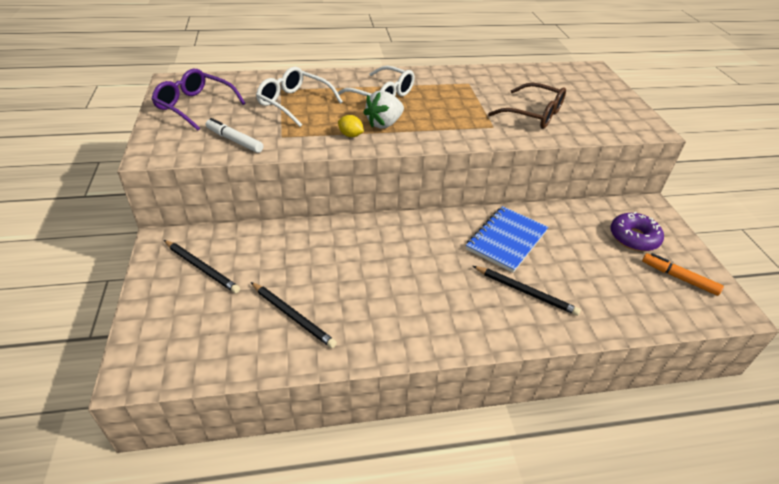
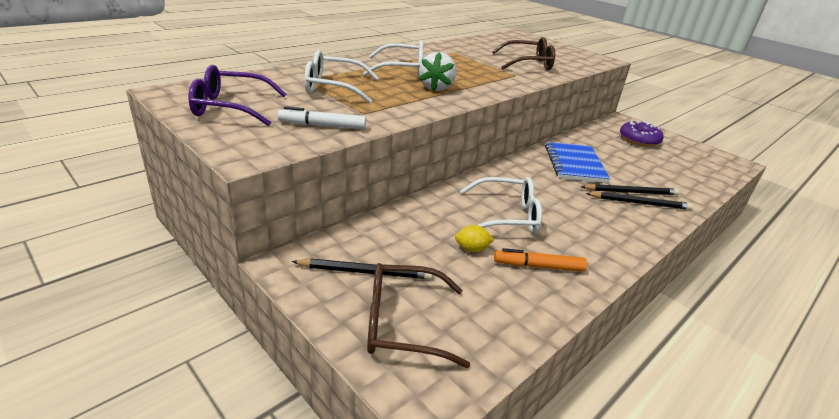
camera: 35 degrees left, 10 degrees down
black pencil [251,282,337,348] -> black pencil moved to [586,192,693,210]
yellow lemon [338,115,364,137] -> yellow lemon moved to [455,225,494,252]
orange marker [642,253,724,296] -> orange marker moved to [494,248,587,272]
none -> brown glasses [367,263,470,368]
none -> white glasses [460,177,542,234]

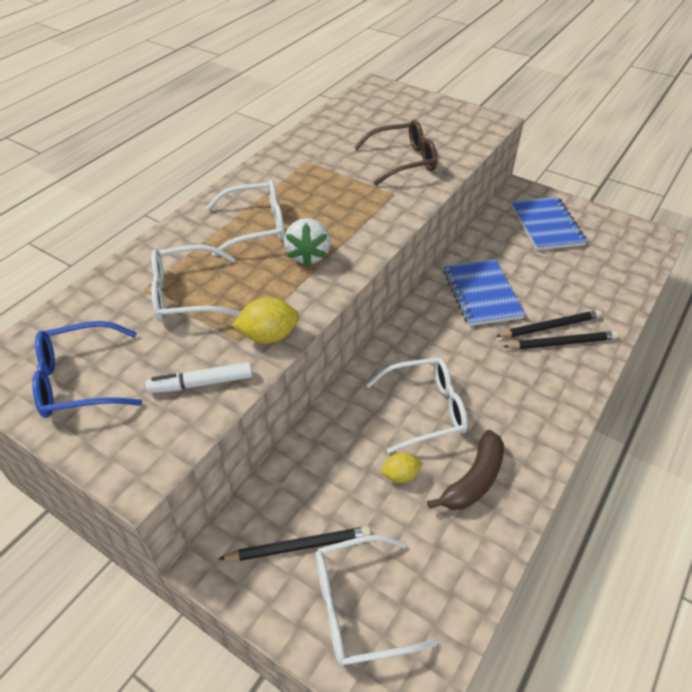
camera: 10 degrees left, 15 degrees up
purple glasses [188,65,286,126] -> blue glasses [32,321,142,418]
brown glasses [367,263,470,368] -> white glasses [315,535,437,666]
orange marker [494,248,587,272] -> brown banana [427,430,504,510]
purple donut [620,120,664,147] -> blue notebook [511,197,587,250]
none -> yellow lemon [232,297,300,344]

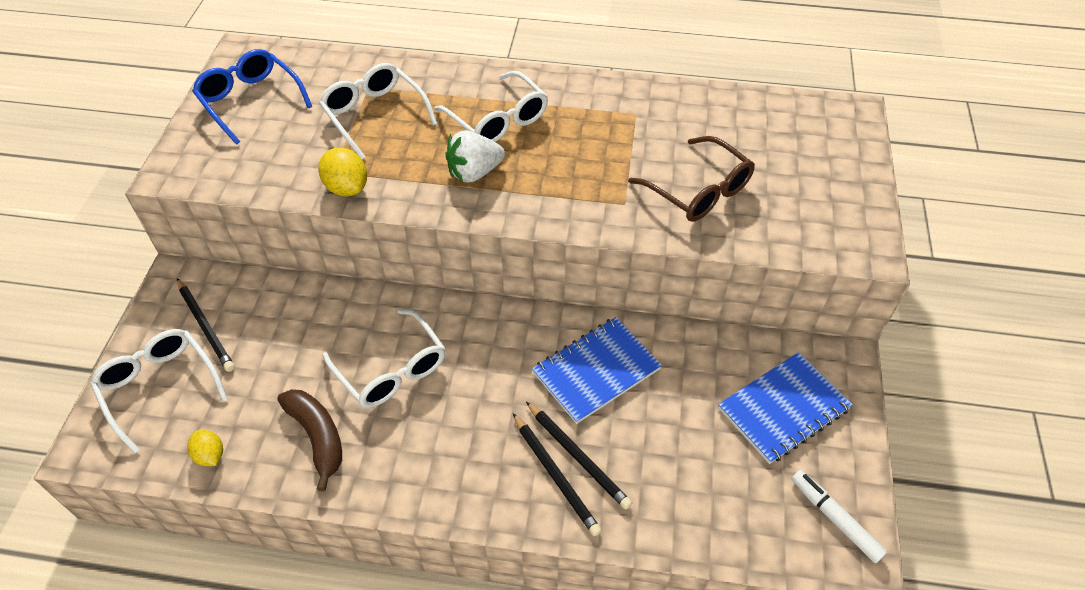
camera: 65 degrees right, 5 degrees up
white marker [146,362,253,393] -> white marker moved to [792,470,887,563]
yellow lemon [381,452,423,483] -> yellow lemon moved to [187,430,223,466]
brown banana [427,430,504,510] -> brown banana turned 135 degrees counterclockwise [277,389,342,491]

